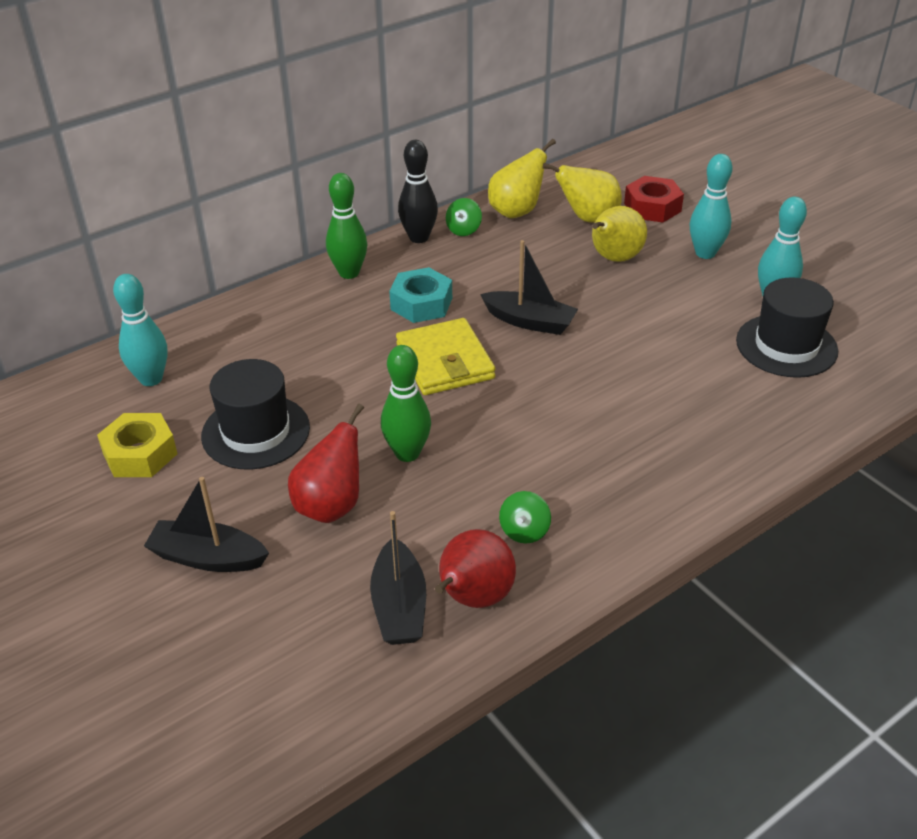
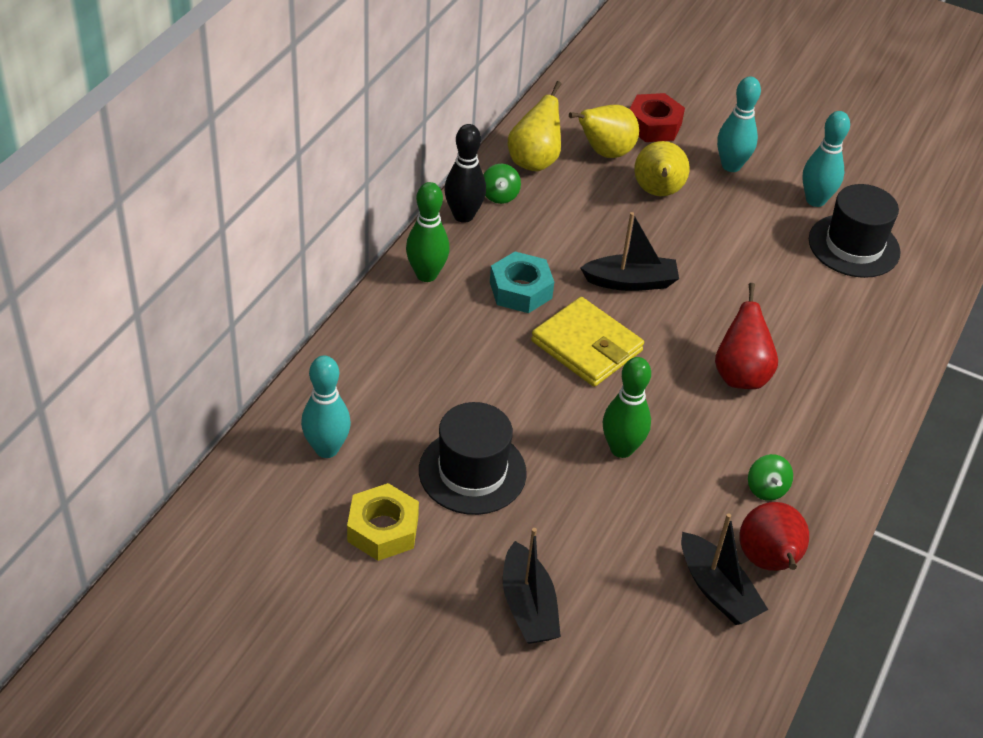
camera: 30 degrees left, 5 degrees up
black boat [144,477,269,572] -> black boat turned 90 degrees counterclockwise [503,528,561,644]
red pear [288,403,364,523] -> red pear moved to [715,283,778,389]

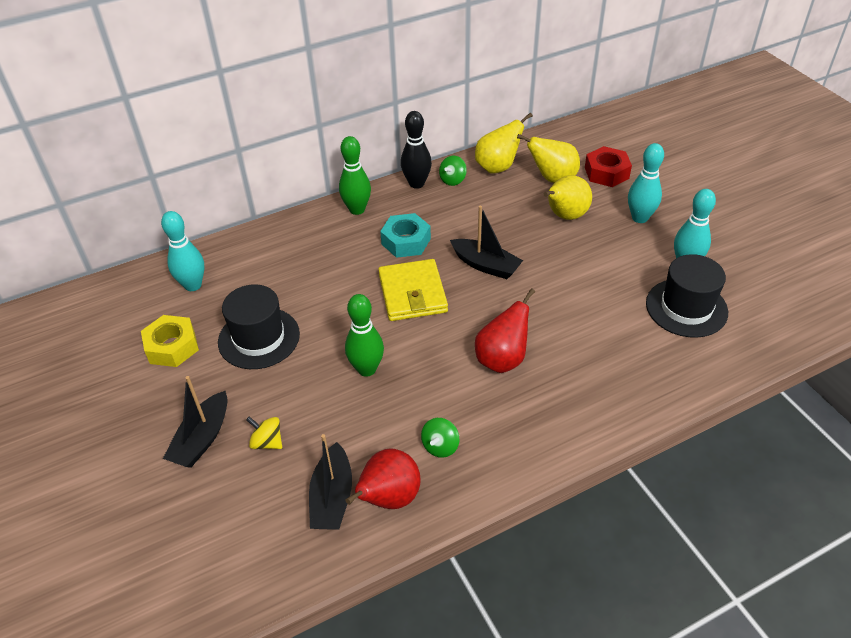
camera: 40 degrees right, 0 degrees up
none -> yellow spinning top [246,416,282,449]

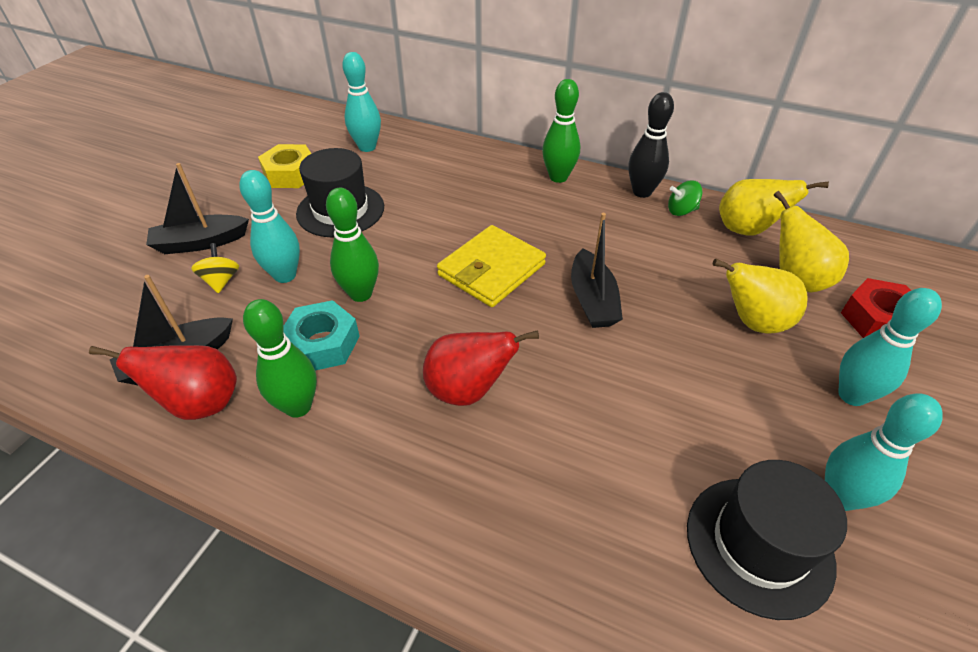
camera: 50 degrees right, 0 degrees up
turquoise nut [380,213,431,258] -> turquoise nut moved to [284,300,360,371]
green spinning top [421,418,459,458] -> green bowling pin [243,299,317,418]
none -> turquoise bowling pin [239,170,300,283]

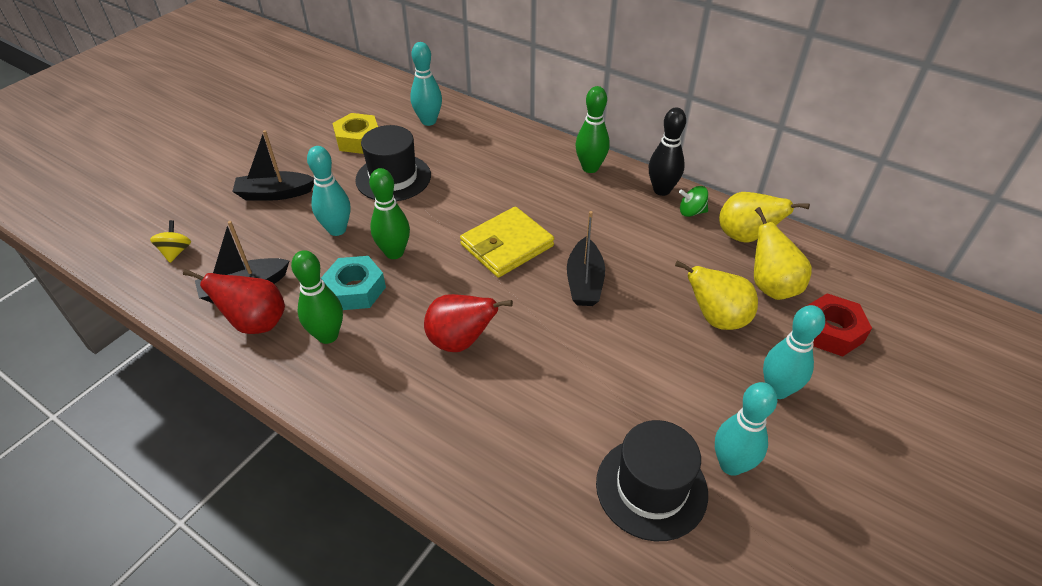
camera: 10 degrees right, 0 degrees up
yellow spinning top [191,243,239,294] -> yellow spinning top moved to [150,220,191,263]

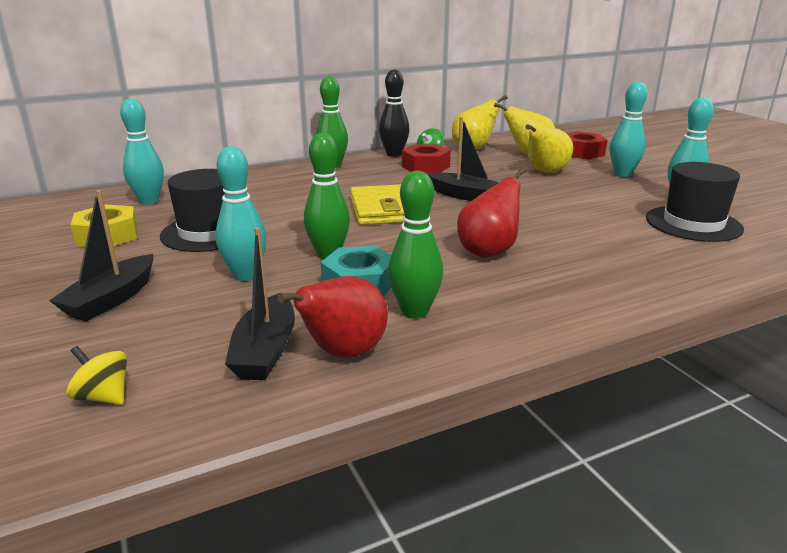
camera: 60 degrees left, 20 degrees down
none -> red nut [402,144,451,173]

